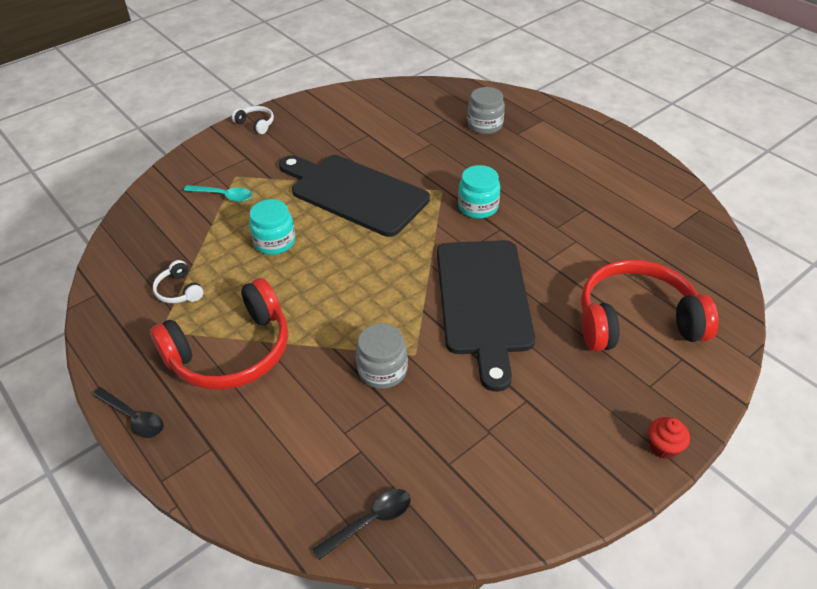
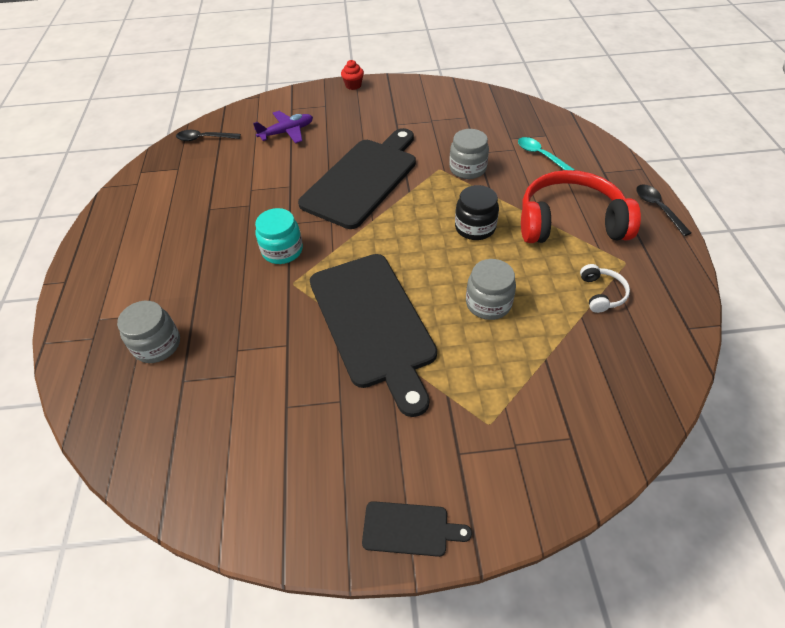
camera: 145 degrees left, 5 degrees up
turquoise spoon [184,185,252,202] -> turquoise spoon moved to [518,137,575,170]
white headphones [232,106,274,134] -> black cutting board [362,501,472,557]
turquoise jar [249,199,296,255] -> grey jar [466,259,516,320]
black spoon [313,489,411,560] -> black spoon moved to [176,130,241,141]
red headphones [581,260,719,351] -> purple plane [253,111,313,143]
none -> black jar [455,185,499,240]

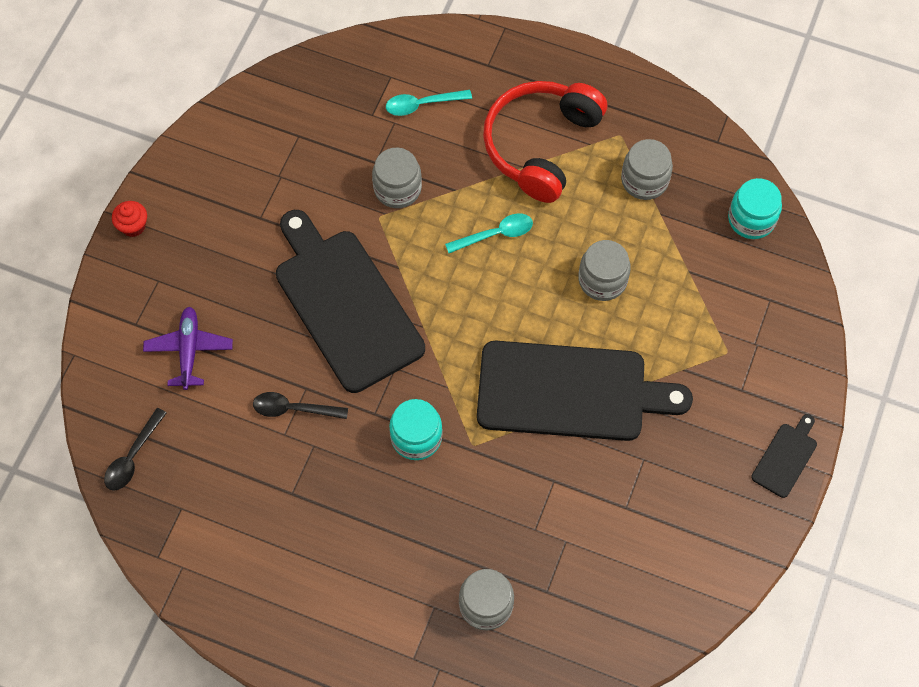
camera: 65 degrees left, 15 degrees up
black jar [455,185,499,240] -> turquoise spoon [445,214,533,253]
white headphones [580,264,630,313] -> grey jar [621,139,673,200]
black spoon [636,184,691,236] -> black spoon moved to [253,392,348,419]
none -> turquoise jar [728,178,782,239]

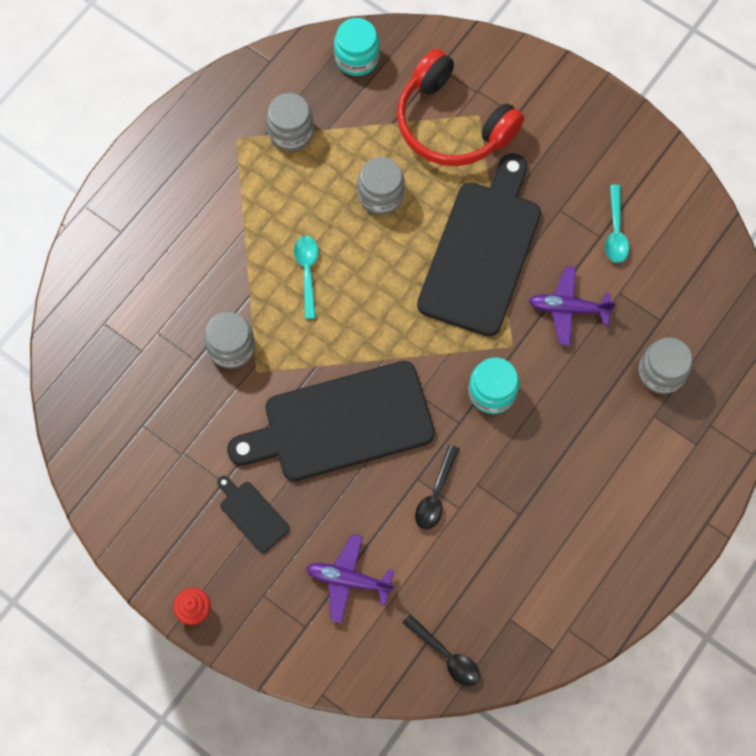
camera: 75 degrees left, 5 degrees up
turquoise spoon [386,90,472,116] -> turquoise spoon moved to [605,184,629,263]
red headphones [483,81,607,203] -> red headphones moved to [397,49,524,166]
black cutting board [751,414,817,498] -> black cutting board moved to [217,476,290,553]
none -> purple plane [529,266,616,346]

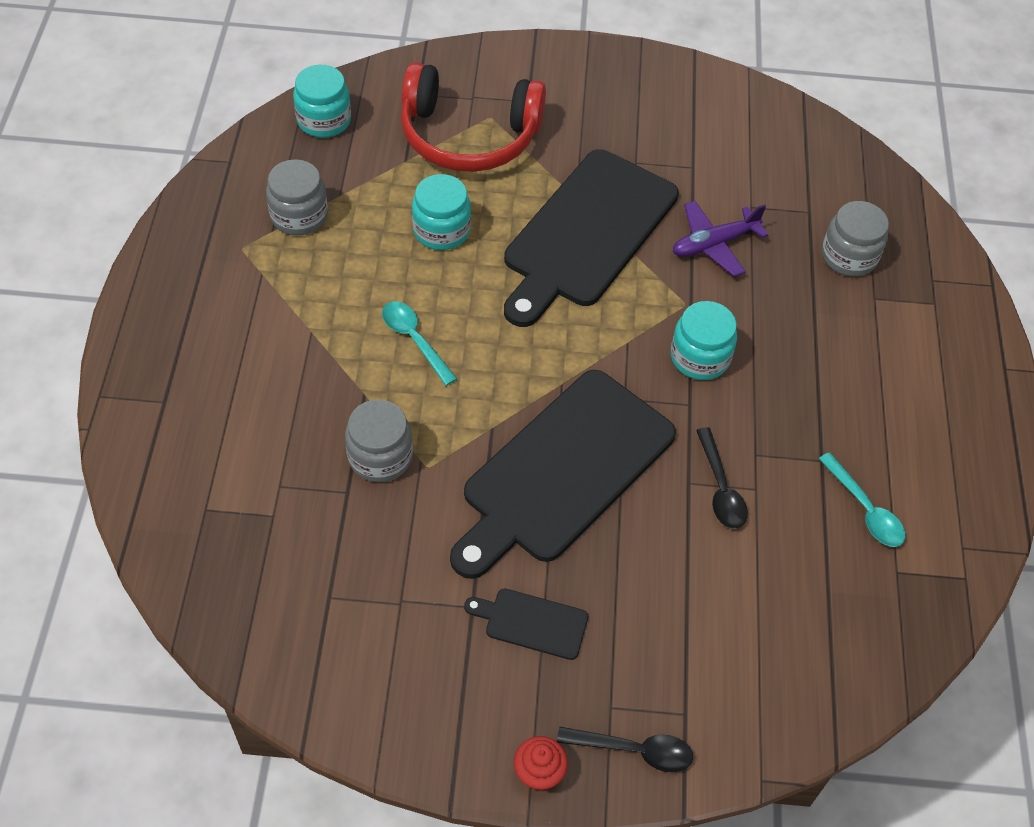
camera: 35 degrees left, 15 degrees down
purple plane [306,534,394,623] -> none
grey jar [357,157,405,215] -> turquoise jar [412,174,471,250]
black spoon [402,614,480,686] -> black spoon moved to [557,727,693,773]
black cutting board [417,153,541,336] -> black cutting board turned 135 degrees counterclockwise [504,149,679,327]
turquoise spoon [605,184,629,263] -> turquoise spoon moved to [819,452,905,547]

